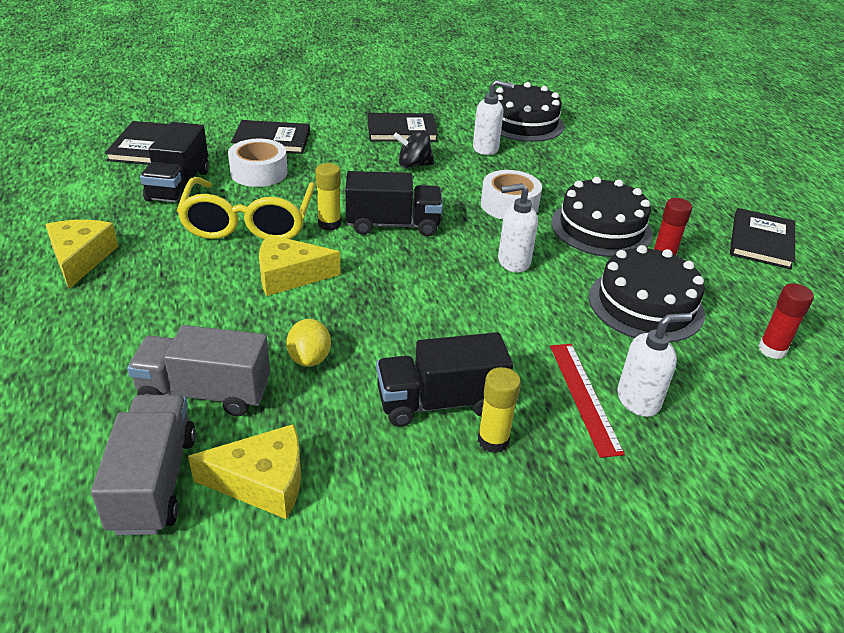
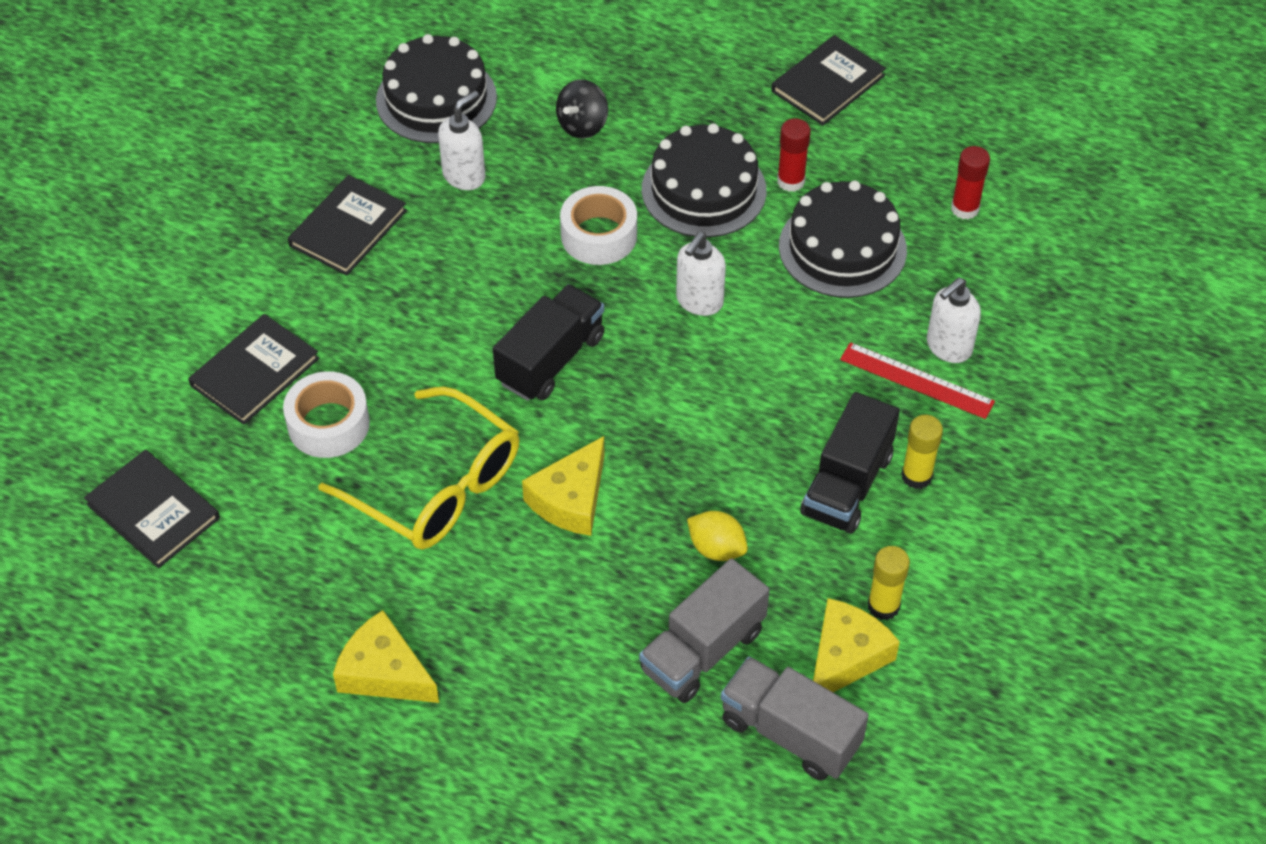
camera: 50 degrees left, 15 degrees up
black truck [140,122,209,204] -> none
yellow glue stick [315,163,341,231] -> yellow glue stick moved to [868,546,910,620]
black spinning top [393,130,434,168] -> black spinning top moved to [556,79,608,139]
white soap dispenser [617,313,692,417] -> white soap dispenser turned 150 degrees counterclockwise [927,278,981,363]
black book [730,208,795,269] -> black book turned 75 degrees clockwise [771,35,886,125]

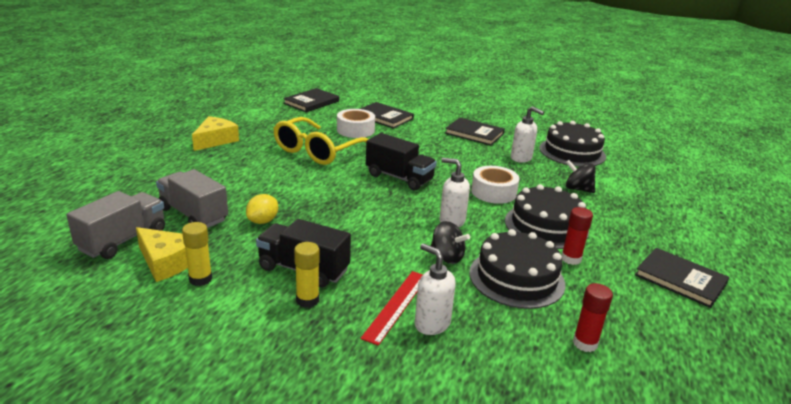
camera: 85 degrees right, 25 degrees down
yellow cheese [522,436,605,536] -> none
none -> black spinning top [431,221,470,264]

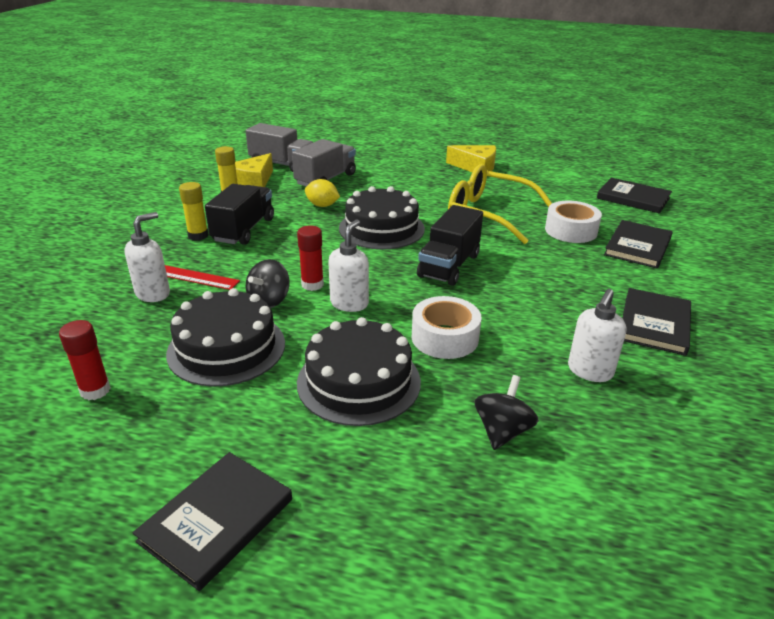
camera: 85 degrees right, 5 degrees up
black cake [540,121,606,167] -> black cake moved to [339,186,425,249]
red glue stick [561,207,593,265] -> red glue stick moved to [297,225,324,291]

